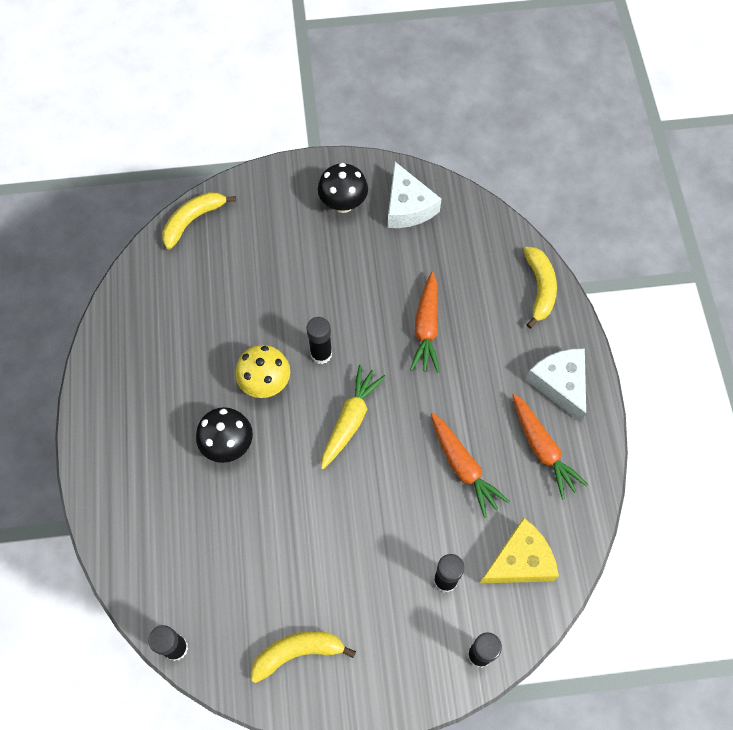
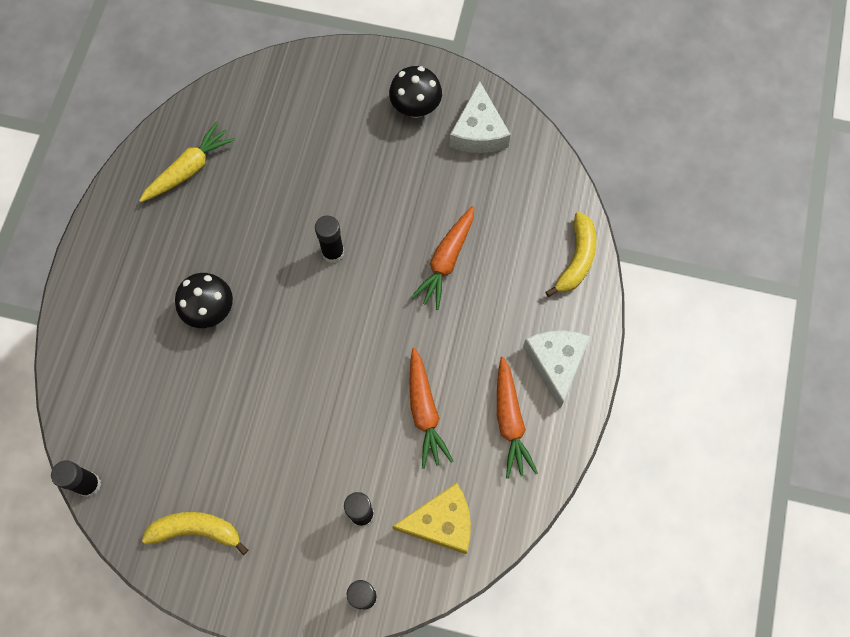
camera: 20 degrees right, 5 degrees up
yellow banana [162,192,236,249] -> none
yellow mushroom [235,345,290,398] -> none
yellow carrot [321,365,386,469] -> yellow carrot moved to [139,121,236,202]

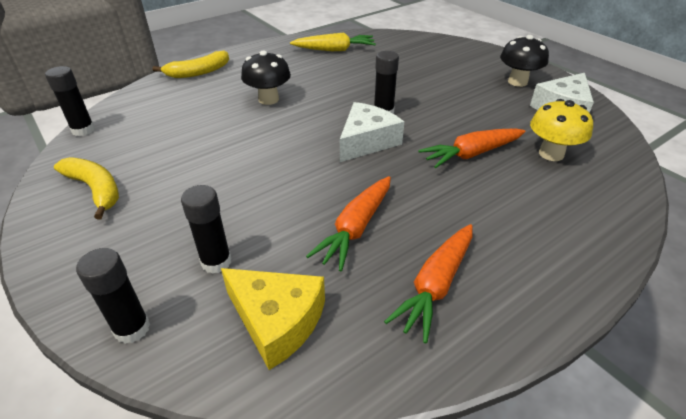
camera: 40 degrees right, 30 degrees down
white cheese [523,331,591,408] -> white cheese moved to [340,102,404,162]
yellow banana [545,212,596,297] -> yellow banana moved to [153,51,229,78]
none -> yellow mushroom [530,99,593,161]

